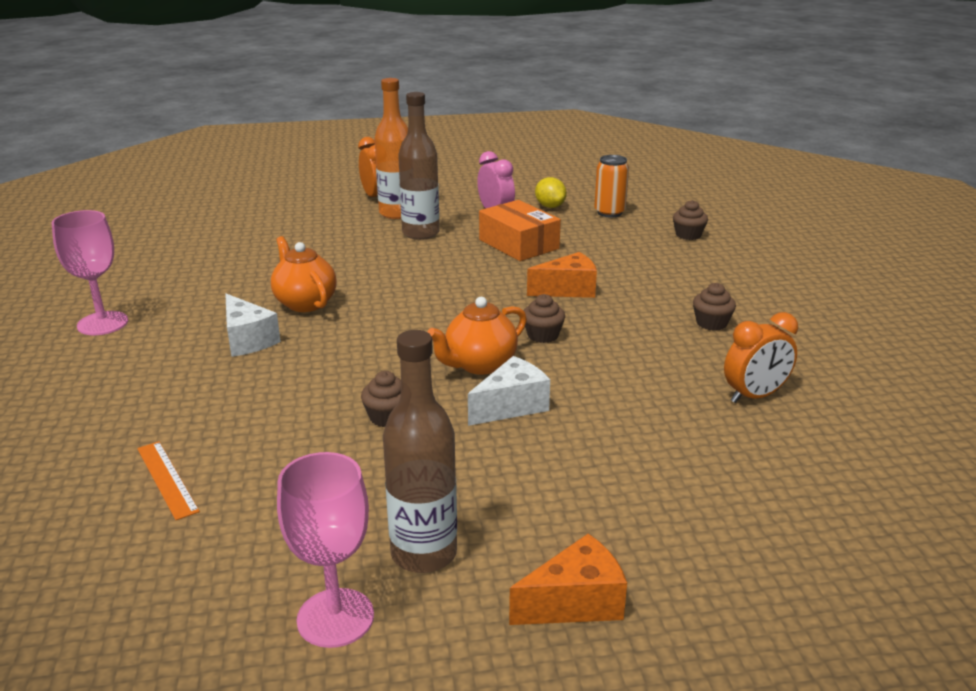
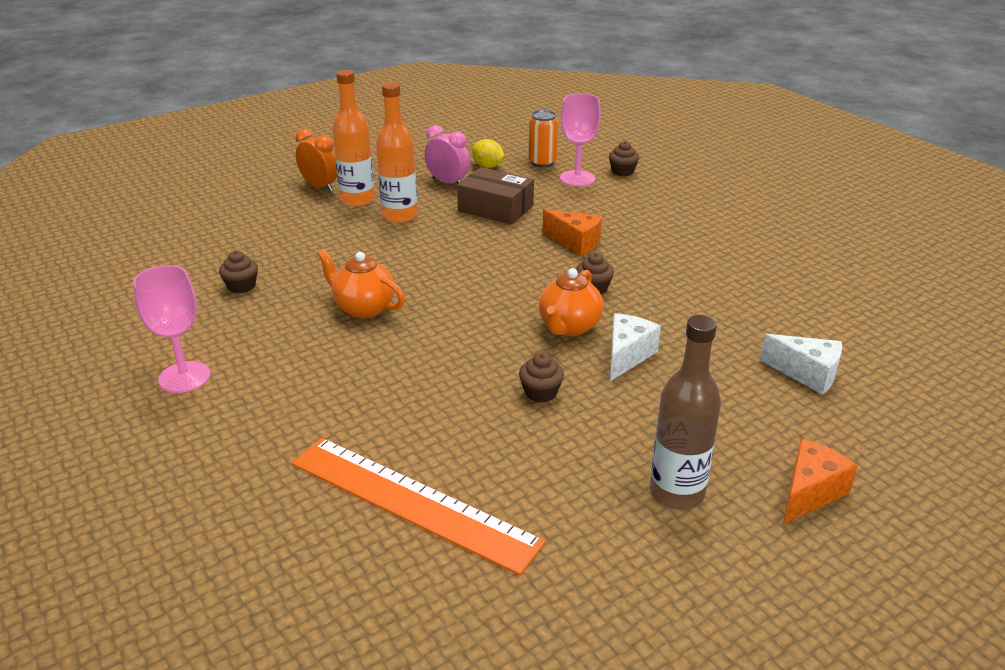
camera: 25 degrees left, 5 degrees up
orange ruler [137,441,200,520] -> orange ruler [292,438,546,575], size x2.21
white cheese [225,294,281,357] -> white cheese moved to [760,334,842,395]
pink goblet [277,452,374,648] -> pink goblet moved to [560,93,601,186]
brown bottle [398,92,439,240] -> orange bottle [376,82,418,223]
orange box [479,200,561,261] -> brown box [457,167,534,225]
orange cheese [527,252,597,298] -> orange cheese turned 75 degrees clockwise [542,209,602,256]
brown cupcake [693,283,736,331] -> brown cupcake moved to [219,251,258,293]
orange clock [724,312,798,403] -> none

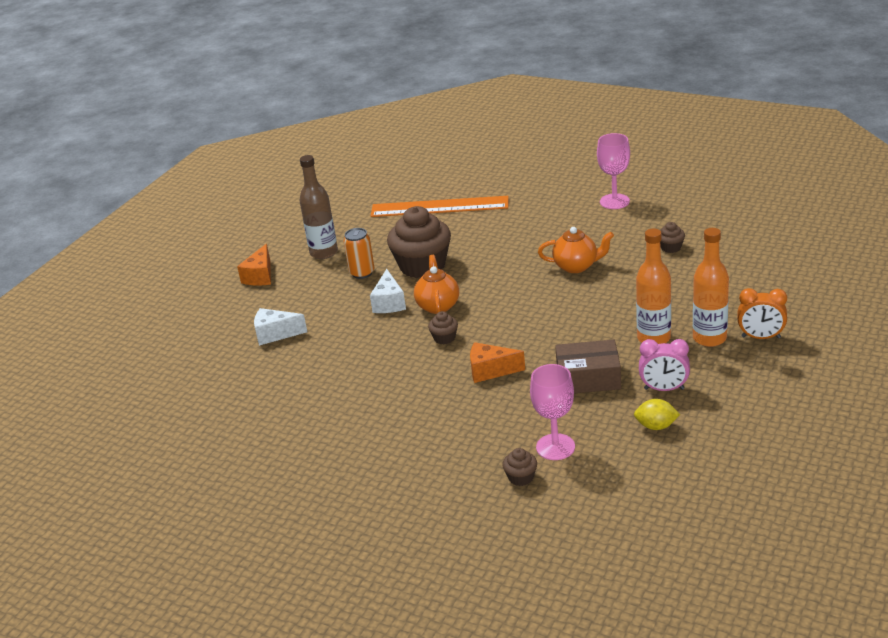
camera: 155 degrees right, 0 degrees up
brown cupcake [519,353,564,403] -> brown cupcake [387,206,451,278], size x2.33
orange can [529,110,558,167] -> orange can moved to [344,228,375,279]

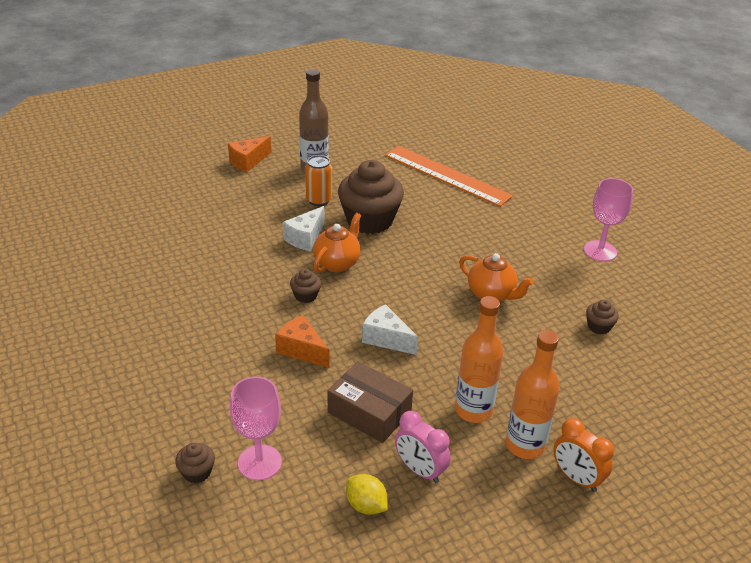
camera: 30 degrees right, 5 degrees up
white cheese [254,308,307,346] -> white cheese moved to [362,304,418,355]

